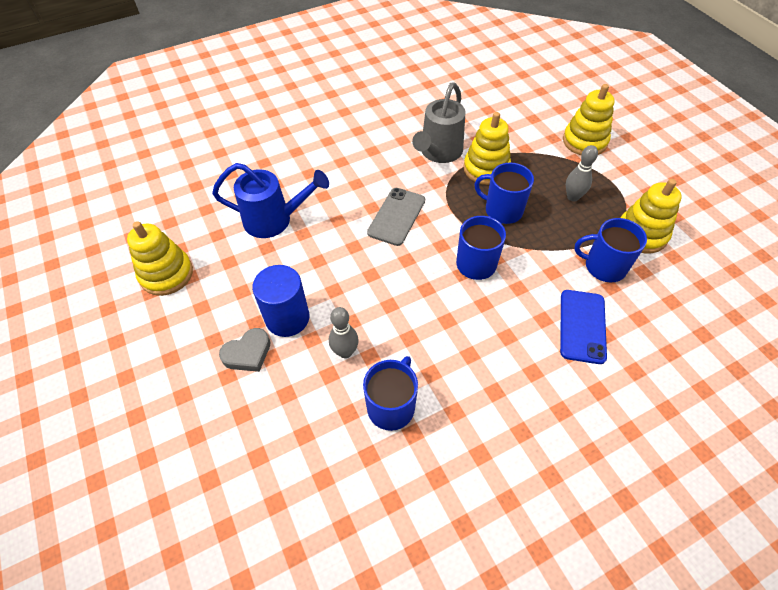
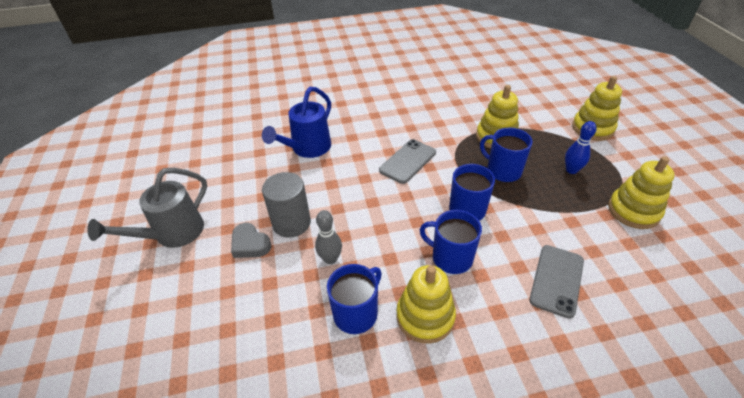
camera: 15 degrees right, 10 degrees down
yellow stacking toy [127,221,193,296] -> yellow stacking toy moved to [397,265,456,344]
blue watering can [212,163,329,238] -> blue watering can turned 105 degrees clockwise [262,87,331,158]
grey heart [219,328,271,372] -> grey heart turned 60 degrees clockwise [231,223,272,258]
blue cylinder [252,265,309,337] -> grey cylinder [262,172,311,238]
grey watering can [412,82,466,163] -> grey watering can moved to [87,168,207,248]
blue phone [560,290,607,364] -> grey phone [529,245,584,319]
grey bowling pin [566,145,598,202] -> blue bowling pin [565,121,597,174]
blue mug [574,218,647,282] -> blue mug moved to [420,210,482,274]

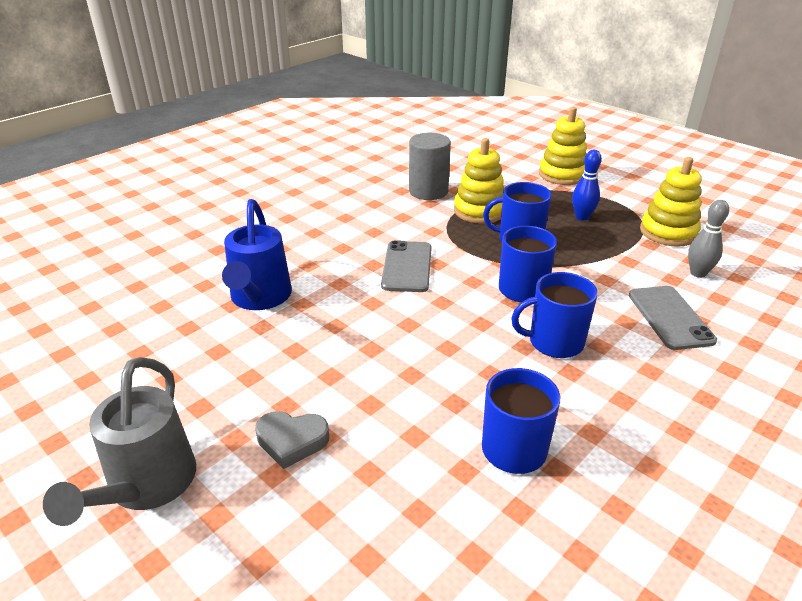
camera: 35 degrees left, 10 degrees down
grey cylinder [262,172,311,238] -> grey cylinder moved to [409,133,451,200]
grey bowling pin [315,210,342,264] -> grey bowling pin moved to [688,200,729,278]
yellow stacking toy [397,265,456,344] -> none

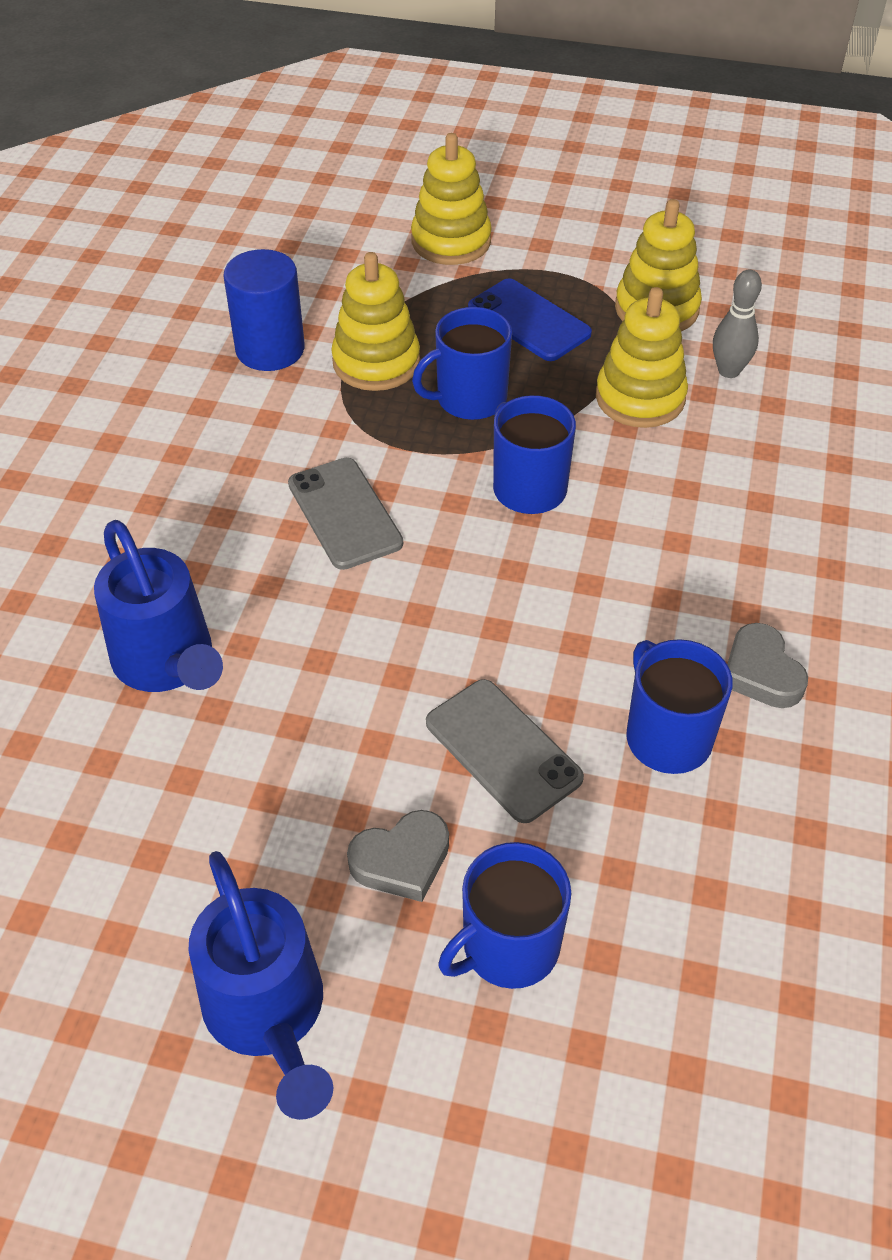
camera: 30 degrees left, 15 degrees up
grey watering can [43,357,196,526] -> blue watering can [188,851,333,1120]
grey cylinder [409,133,451,200] -> blue cylinder [223,249,305,371]
blue mug [511,272,598,358] -> blue mug moved to [438,842,571,989]
blue bowling pin [572,150,602,220] -> blue phone [468,278,592,361]
grey phone [629,286,717,350] -> grey phone moved to [426,679,584,823]
none -> yellow stacking toy [596,287,688,428]
none -> grey heart [727,623,808,708]

